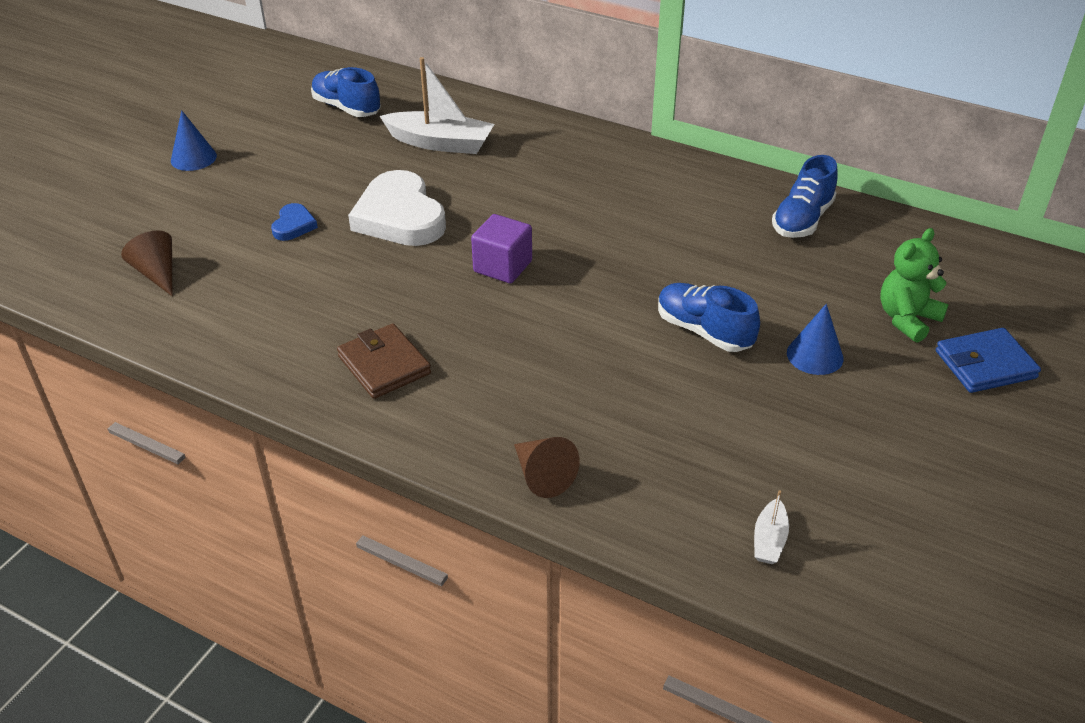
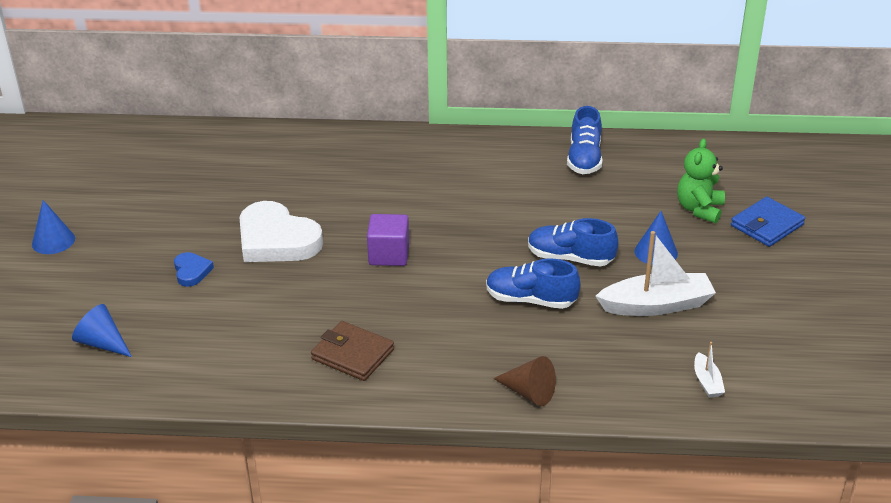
camera: 25 degrees left, 5 degrees down
brown cone [121,231,172,296] -> blue cone [72,304,132,357]
blue shoe [311,67,381,117] -> blue shoe moved to [486,258,580,309]
white boat [380,57,494,154] -> white boat moved to [596,231,716,316]

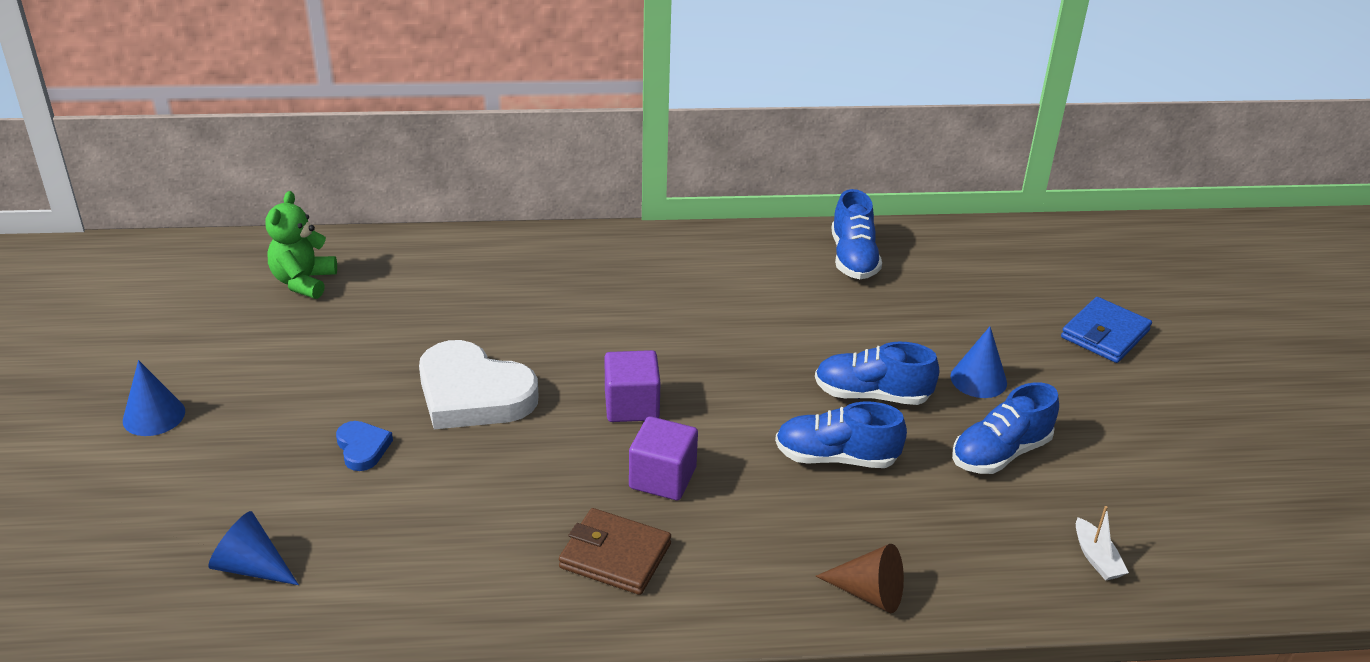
camera: 10 degrees left, 0 degrees up
white boat [596,231,716,316] -> blue shoe [952,382,1059,474]
green teddy bear [677,139,725,223] -> green teddy bear moved to [266,191,337,299]
none -> purple cube [629,416,698,500]

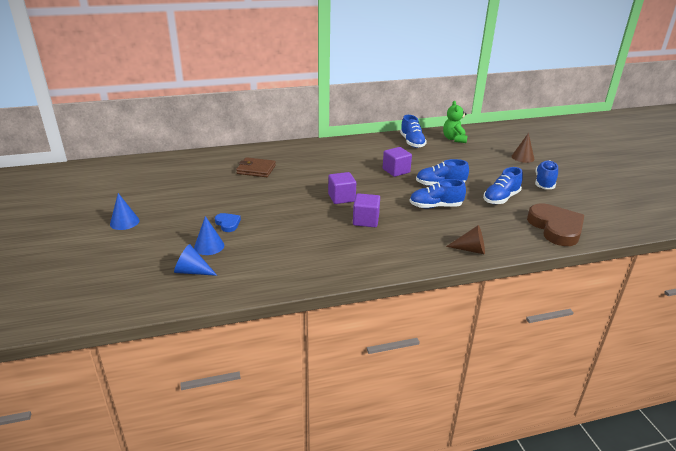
camera: 10 degrees left, 5 degrees down
green teddy bear [266,191,337,299] -> green teddy bear moved to [443,101,468,143]
white heart [419,340,539,429] -> none
brown wallet [559,508,671,595] -> brown wallet moved to [236,157,276,177]
blue cone [950,327,1007,398] -> blue cone moved to [194,216,224,255]
blue wallet [1061,297,1152,363] -> brown cone [512,133,535,163]
white boat [1076,506,1129,581] -> brown heart [527,203,584,246]
none -> purple cube [383,147,412,177]
none -> blue shoe [535,160,558,189]

